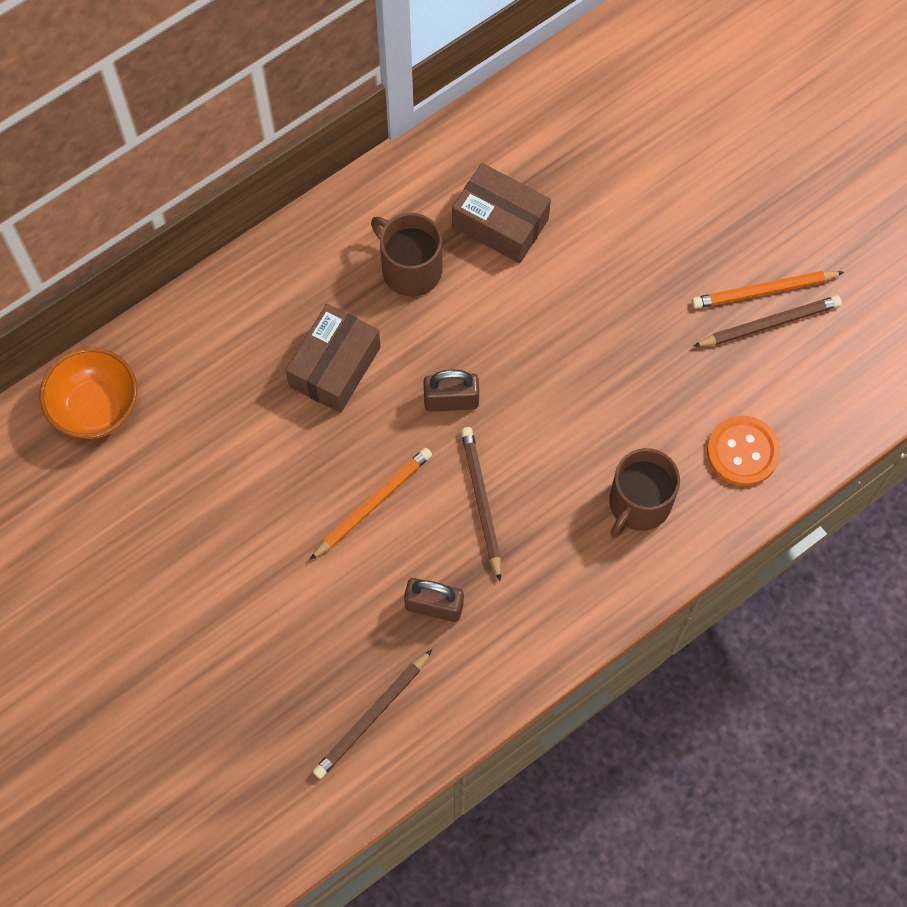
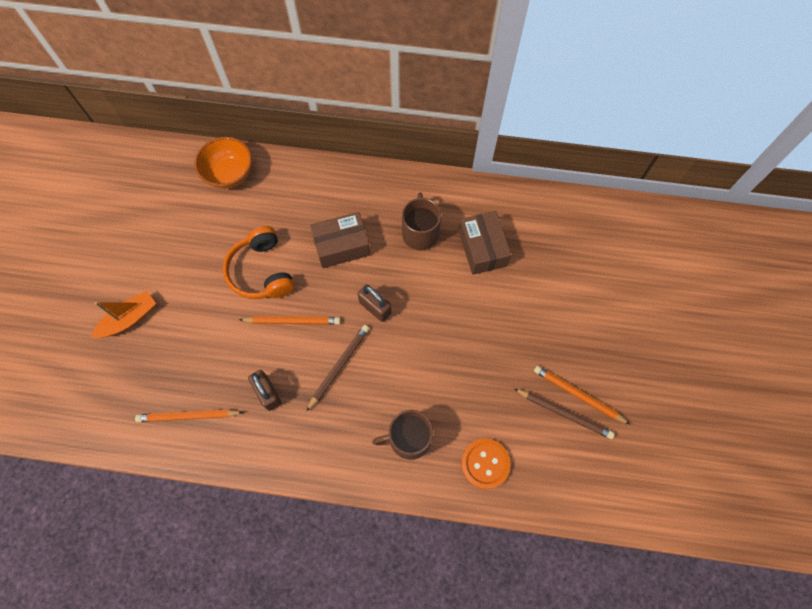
camera: 45 degrees right, 0 degrees up
brown pencil [313,650,432,779] -> orange pencil [135,409,244,422]
none -> orange boat [91,291,156,338]
none -> orange headphones [223,226,295,299]

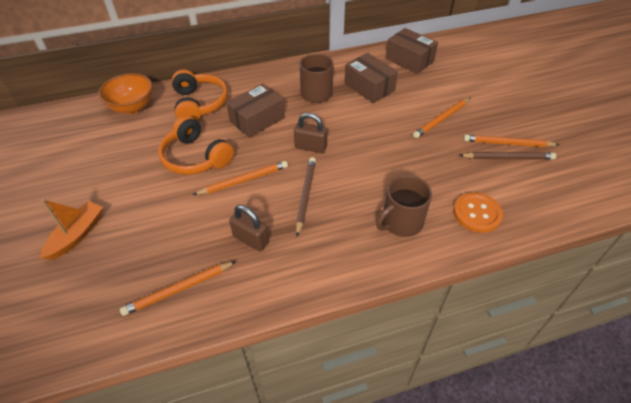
camera: 25 degrees left, 20 degrees down
none -> orange headphones [172,69,228,121]
none -> brown box [386,28,438,74]
none -> orange pencil [413,98,470,138]

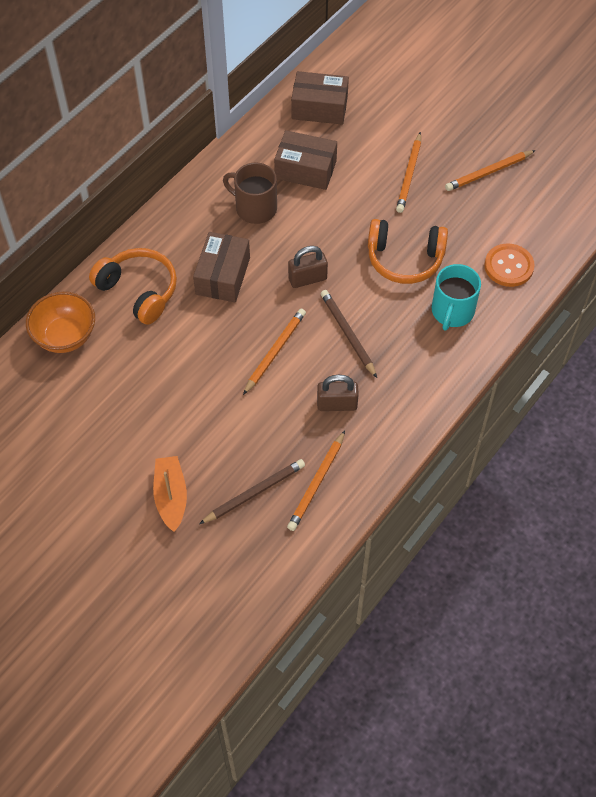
camera: 35 degrees left, 10 degrees up
orange headphones [158,116,234,175] -> orange headphones moved to [368,219,448,284]
brown mug [376,175,432,237] -> turquoise mug [432,264,481,330]
brown pencil [459,152,556,160] -> brown pencil moved to [199,459,305,524]

